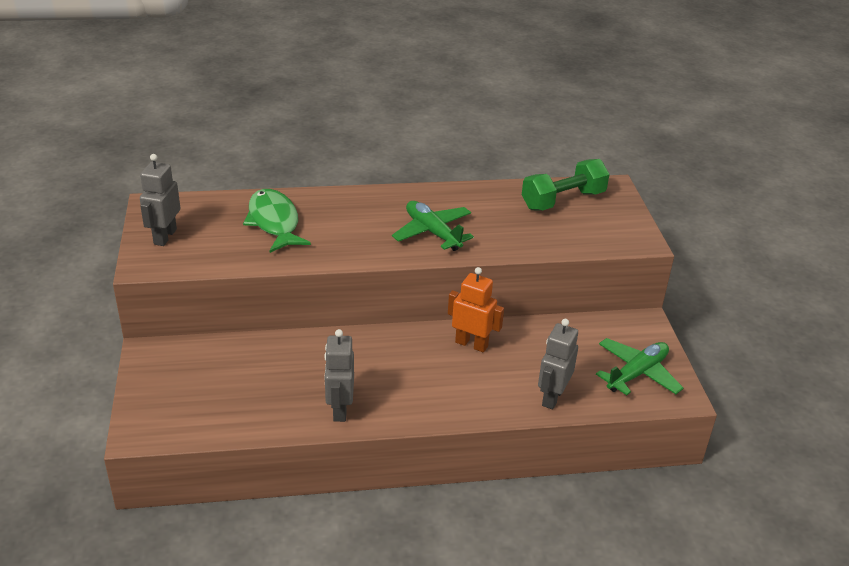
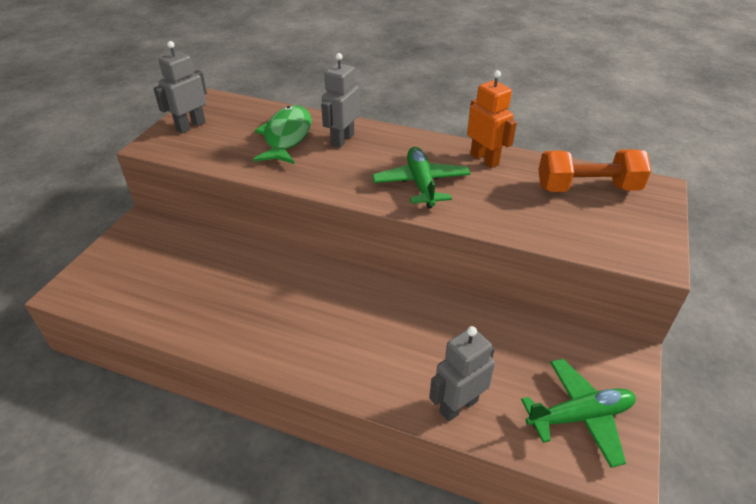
camera: 30 degrees right, 5 degrees up
grey robot [324,329,354,422] -> grey robot moved to [321,53,360,148]
orange robot [448,267,504,352] -> orange robot moved to [467,70,517,168]
green dumbbell [522,159,610,211] -> orange dumbbell [538,149,651,192]

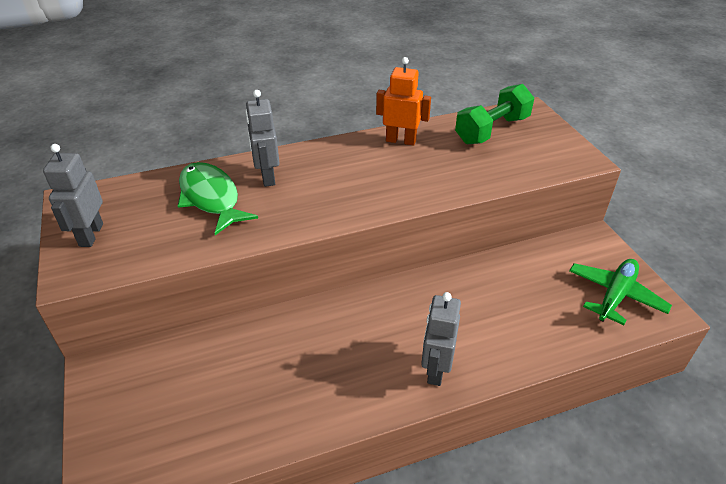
camera: 40 degrees left, 0 degrees up
green plane [372,147,471,208] -> none
grey robot [429,326,495,422] -> grey robot moved to [421,292,461,386]
orange dumbbell [538,149,651,192] -> green dumbbell [455,84,534,144]

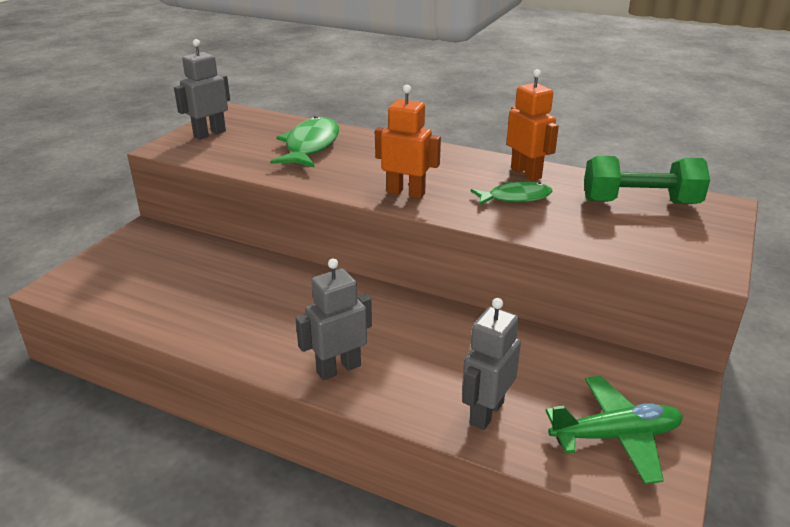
camera: 45 degrees right, 10 degrees down
grey robot [245,90,280,187] -> grey robot moved to [462,298,521,430]
none -> orange robot [375,85,441,199]
none -> green fish [471,182,553,205]

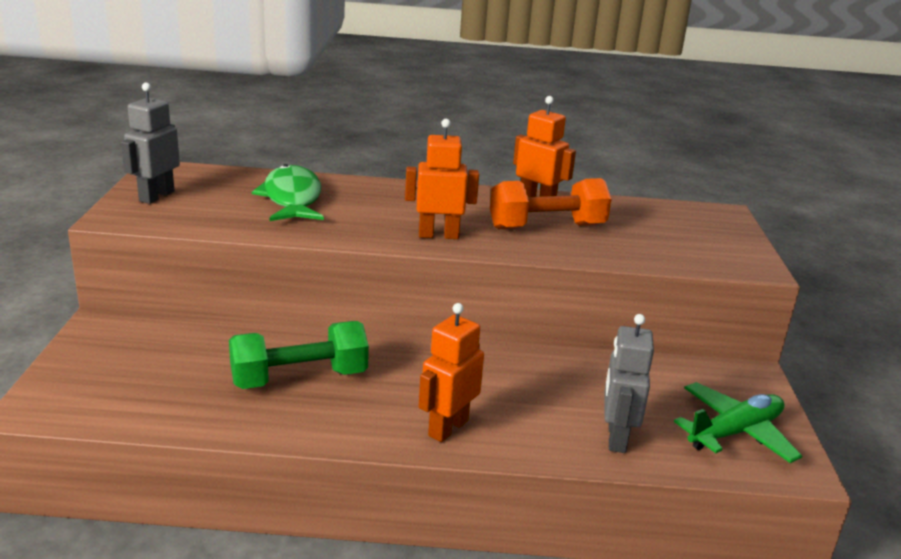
camera: 25 degrees left, 5 degrees down
grey robot [296,258,372,380] -> orange robot [418,303,484,442]
green fish [471,182,553,205] -> orange dumbbell [490,178,611,229]
green dumbbell [584,156,710,204] -> green dumbbell moved to [229,321,369,389]

